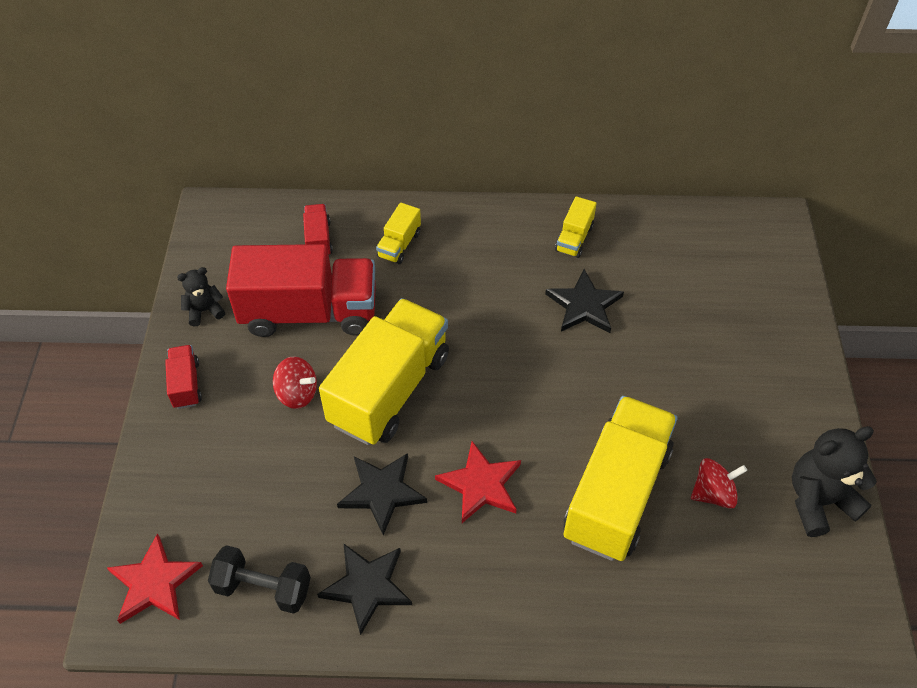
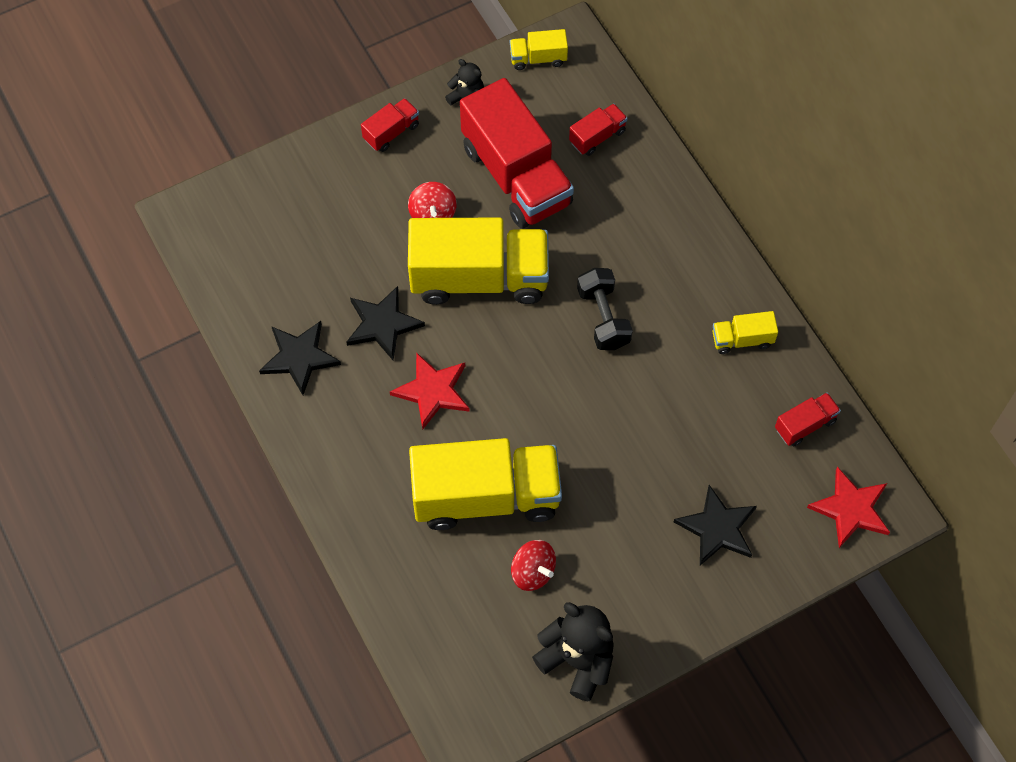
camera: 60 degrees right, 10 degrees up
red star [107,533,203,624] -> red star moved to [807,467,890,548]
black dumbbell [208,545,311,614] -> black dumbbell moved to [577,268,633,350]
yellow truck [376,202,421,264] -> yellow truck moved to [510,29,568,70]
black star [545,269,624,333] -> black star moved to [674,485,757,566]
none -> red truck [775,393,841,447]

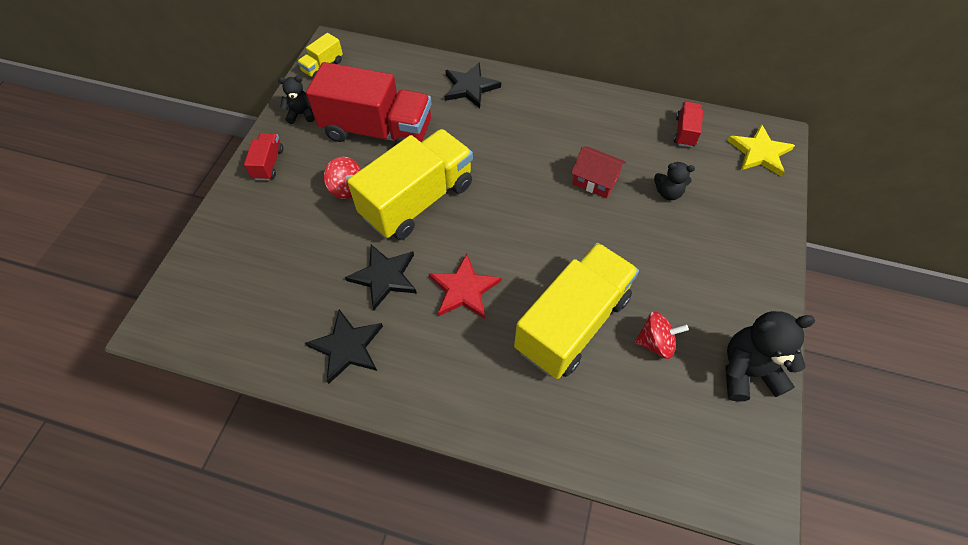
camera: 45 degrees left, 5 degrees down
red truck [569,104,628,156] -> none
black dumbbell [577,268,633,350] -> none
black star [674,485,757,566] -> black star moved to [445,62,501,108]
yellow truck [713,311,778,354] -> none
red star [807,467,890,548] -> yellow star [728,124,795,177]
none -> red house [571,146,626,198]
none -> black teddy bear [654,162,695,200]

